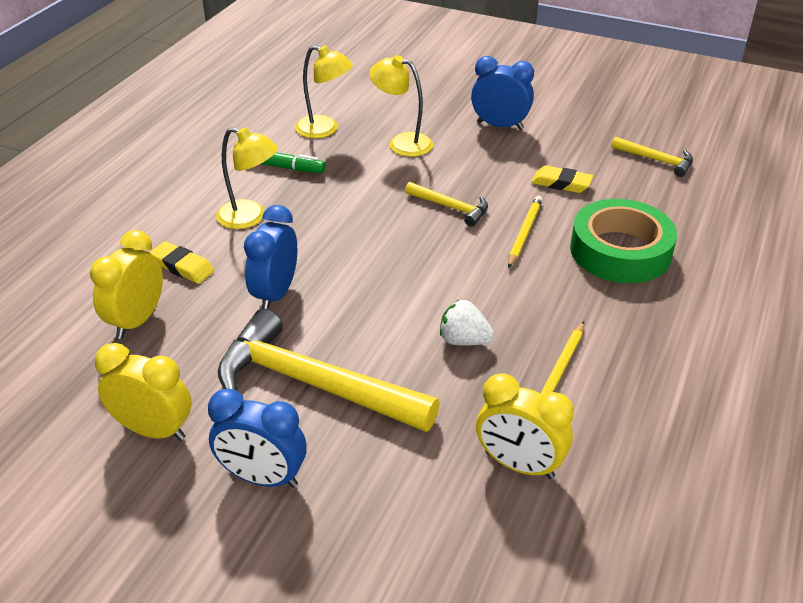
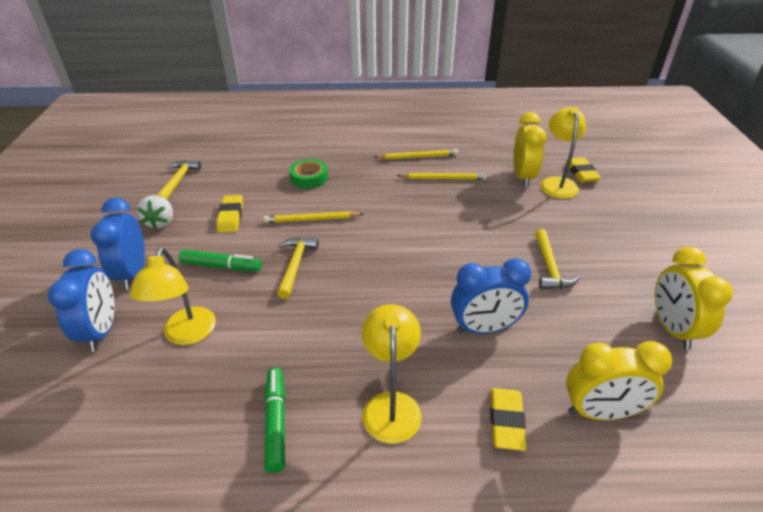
camera: 115 degrees left, 0 degrees up
blue clock [208,388,307,488] -> blue clock moved to [48,249,114,352]
yellow hammer [218,309,439,432] -> yellow hammer [535,229,580,290], size x0.48
yellow lamp [295,45,353,138] -> yellow lamp moved to [540,107,586,199]
white strawberry [440,300,494,345] -> white strawberry moved to [137,195,173,229]
green tape [570,199,677,283] -> green tape [289,159,328,189], size x0.53
none -> green marker [179,250,262,271]
none -> yellow pencil [374,149,458,160]
none -> yellow eraser [565,157,601,182]

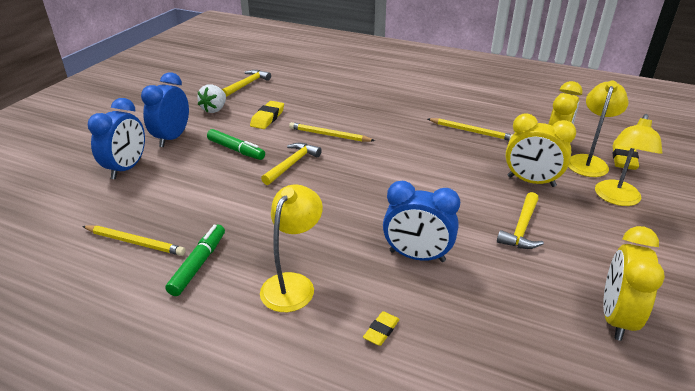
camera: 25 degrees right, 5 degrees down
yellow lamp [130,247,216,345] -> yellow lamp moved to [595,114,662,206]
green tape [289,159,328,189] -> none
yellow pencil [374,149,458,160] -> yellow pencil moved to [82,226,186,256]
yellow eraser [490,388,526,451] -> yellow eraser [363,311,400,346], size x0.63
yellow clock [566,341,672,420] -> yellow clock moved to [505,114,576,187]

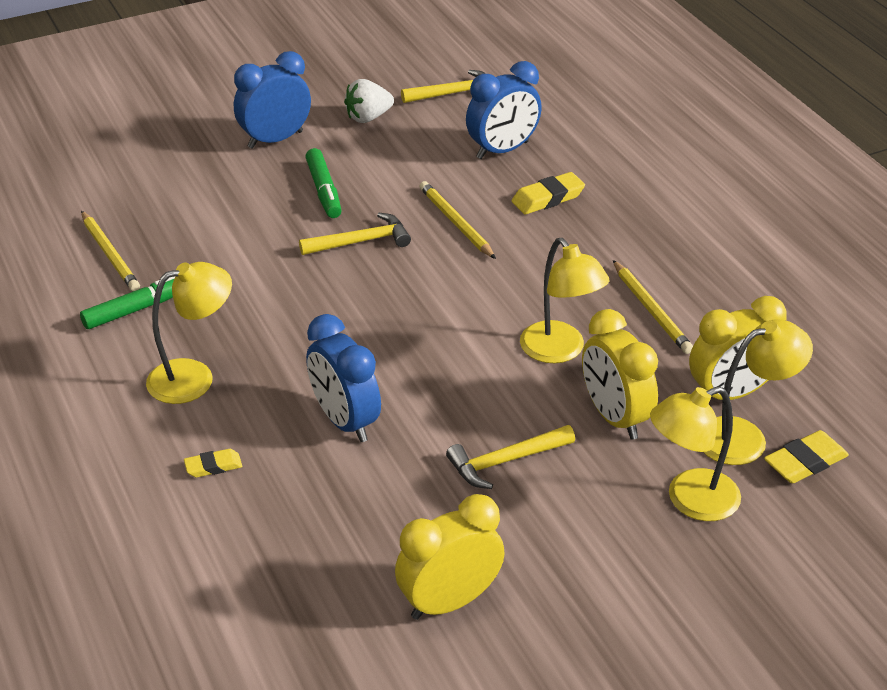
camera: 40 degrees right, 5 degrees up
blue clock [88,98,145,179] -> blue clock moved to [466,61,542,159]
yellow eraser [250,101,284,129] -> yellow eraser moved to [512,172,585,214]
none -> yellow lamp [520,238,610,363]

